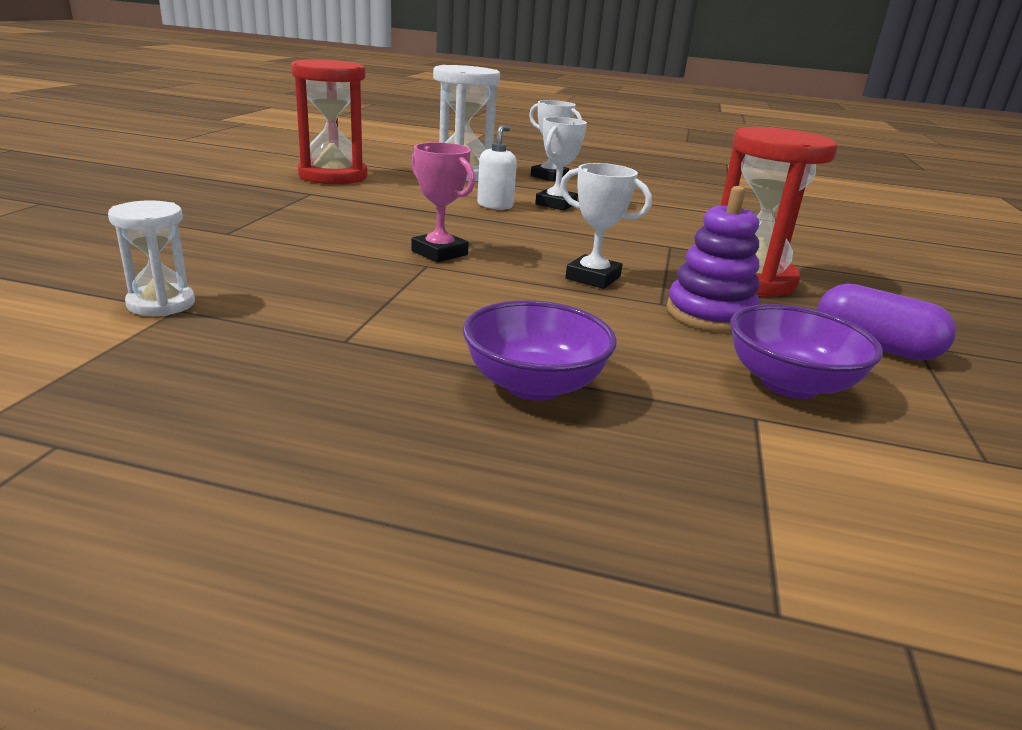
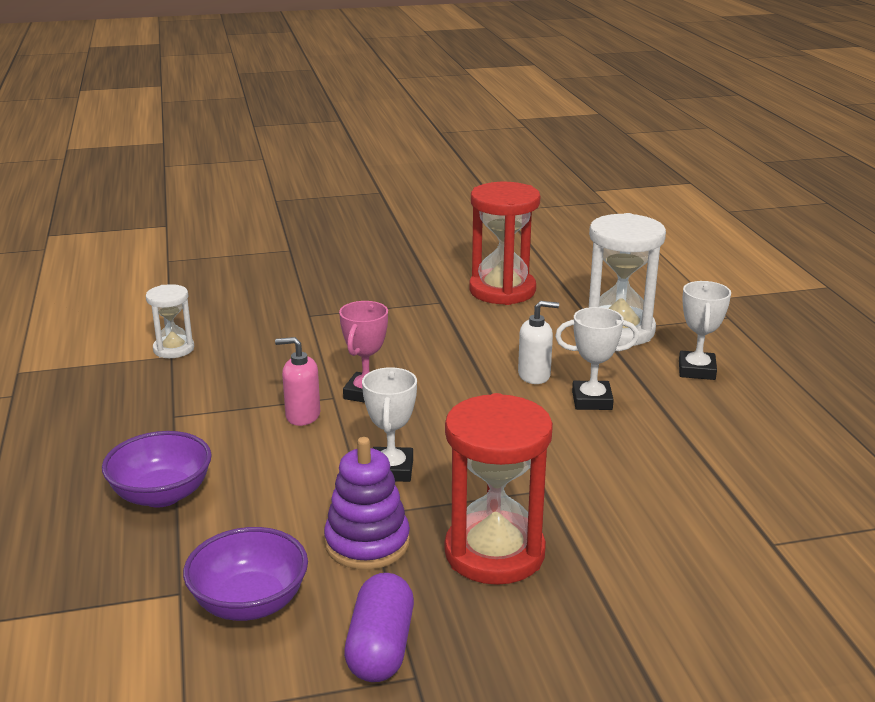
camera: 65 degrees right, 0 degrees up
none -> pink soap dispenser [275,337,320,426]

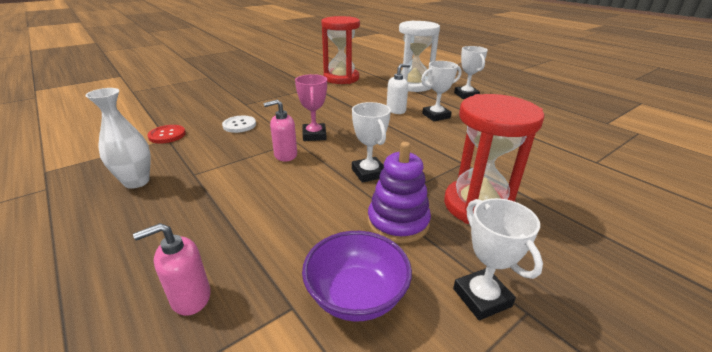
camera: 25 degrees left, 5 degrees up
purple bowl [102,431,212,508] -> none
white hourglass [146,284,194,358] -> red button [147,125,186,144]
purple capsule [344,573,414,682] -> white trophy [453,198,543,320]
none -> white vase [85,88,151,189]
none -> pink soap dispenser [133,223,211,316]
none -> white button [222,116,256,133]

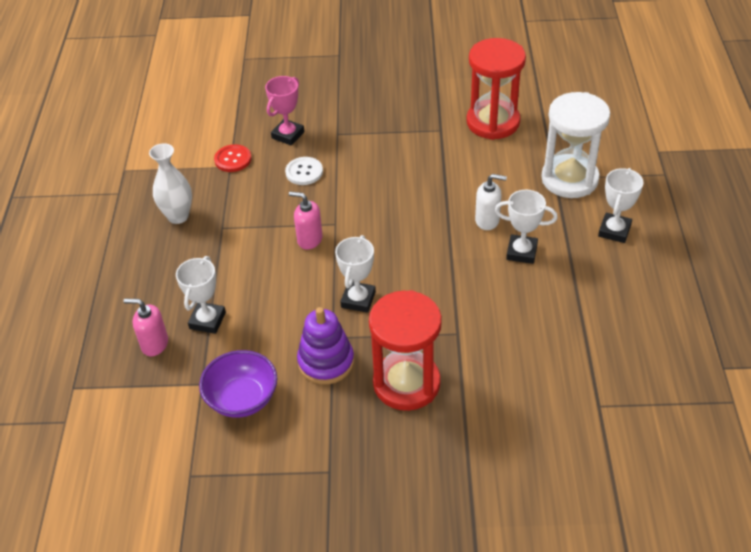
camera: 40 degrees right, 15 degrees up
pink trophy [295,74,327,141] -> pink trophy moved to [265,76,305,146]
white trophy [453,198,543,320] -> white trophy moved to [176,256,226,334]

